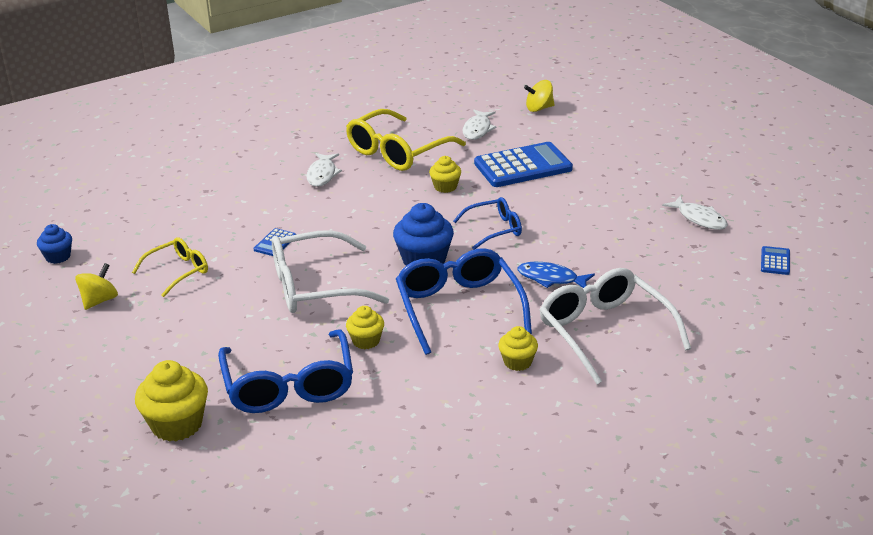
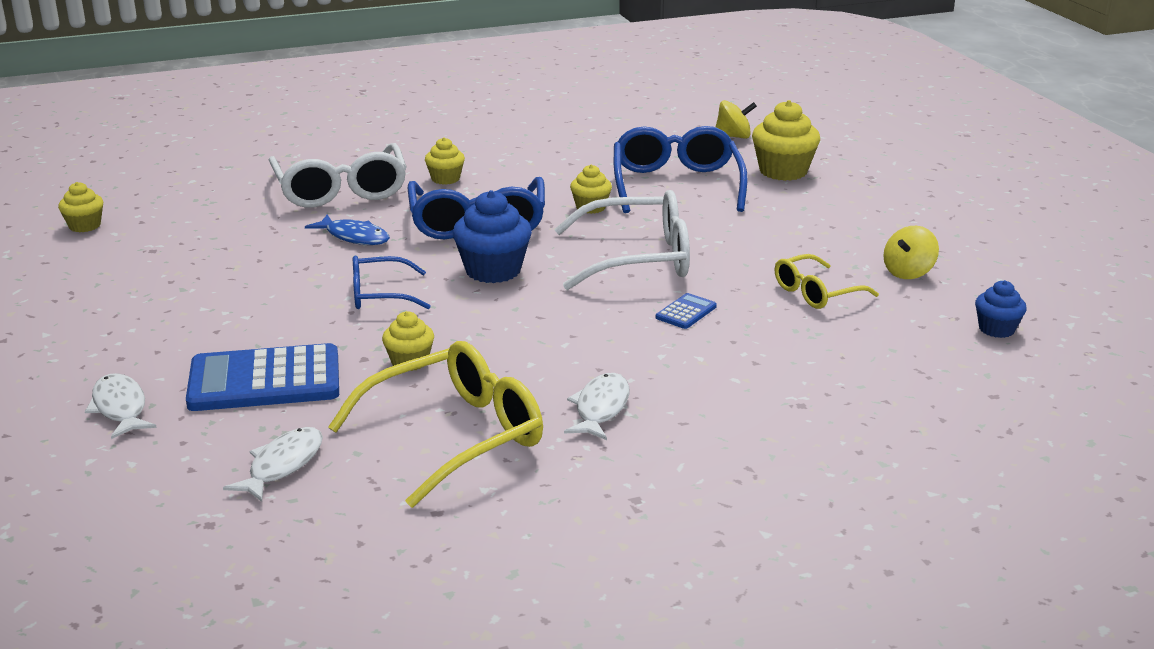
camera: 170 degrees left, 5 degrees down
yellow spinning top [524,80,555,112] -> yellow spinning top moved to [716,100,757,139]
white fish [662,196,728,230] -> white fish moved to [85,373,157,439]
blue calculator [761,246,790,275] -> yellow cupcake [58,182,103,232]

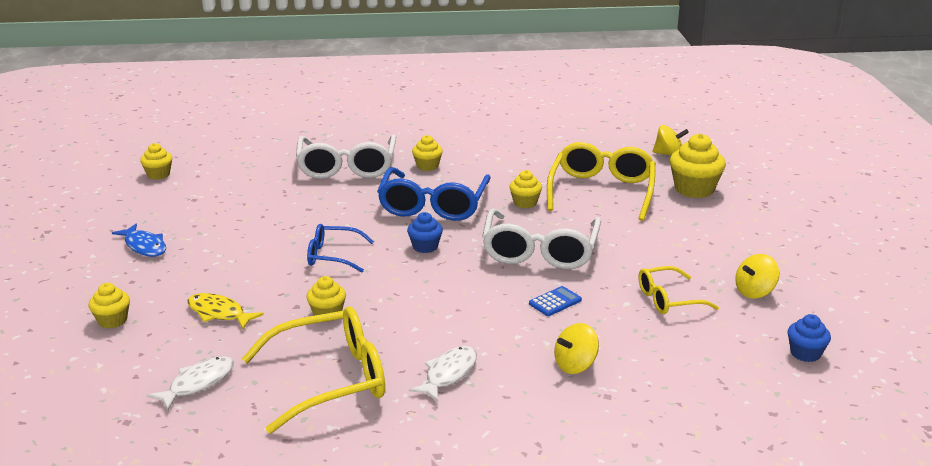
camera: 15 degrees right, 0 degrees up
white fish [85,373,157,439] -> yellow cupcake [88,283,130,329]
blue calculator [186,343,339,411] -> yellow fish [187,293,264,330]
blue fish [305,215,390,245] -> blue fish moved to [112,224,166,257]
blue cupcake [453,190,532,283] -> blue cupcake [407,212,443,253], size x0.58
white glasses [554,190,690,290] -> white glasses turned 90 degrees clockwise [482,209,601,269]
blue glasses [614,126,748,213] -> yellow glasses [547,142,655,221]
none -> yellow spinning top [554,323,599,374]

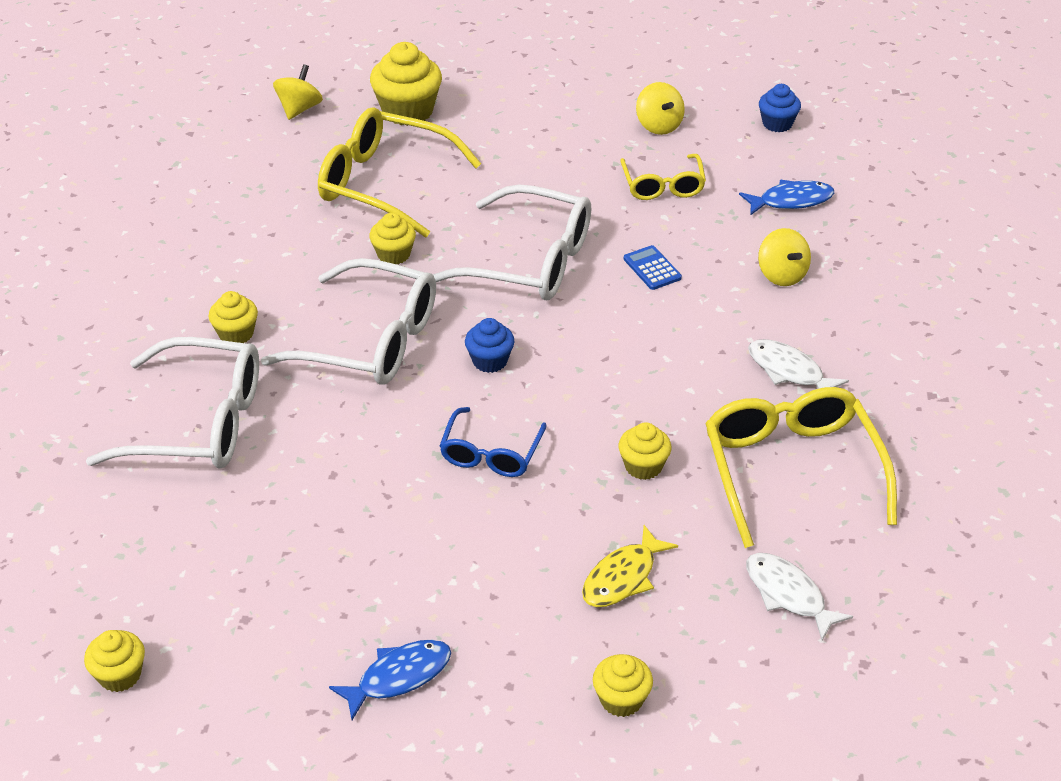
camera: 80 degrees left, 15 degrees up
blue glasses [377,167,491,221] -> white glasses [261,258,436,385]
none -> blue fish [739,180,834,216]

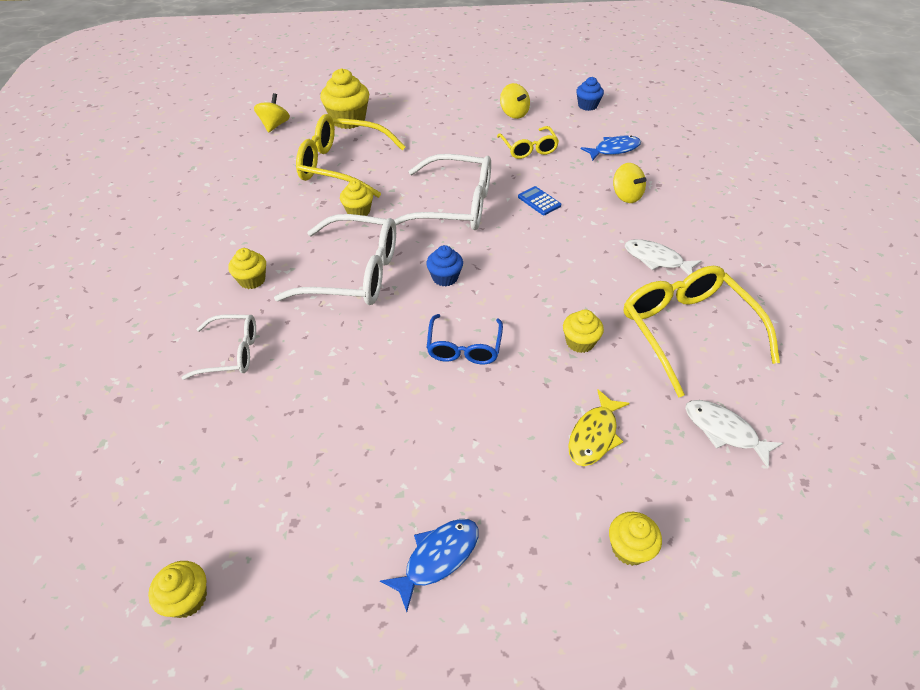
camera: 10 degrees left, 5 degrees up
white glasses [86,337,259,469] -> white glasses [181,314,256,380], size x0.57

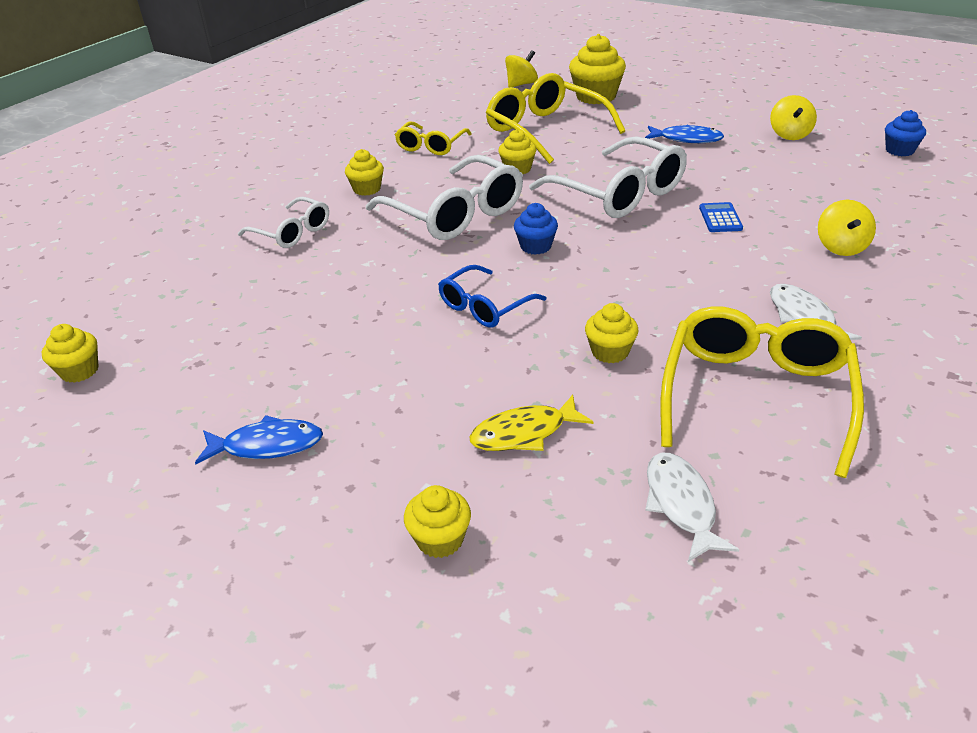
camera: 40 degrees right, 10 degrees down
yellow glasses [497,126,559,159] -> yellow glasses moved to [395,122,472,155]
blue fish [581,136,641,161] -> blue fish moved to [645,125,724,143]

